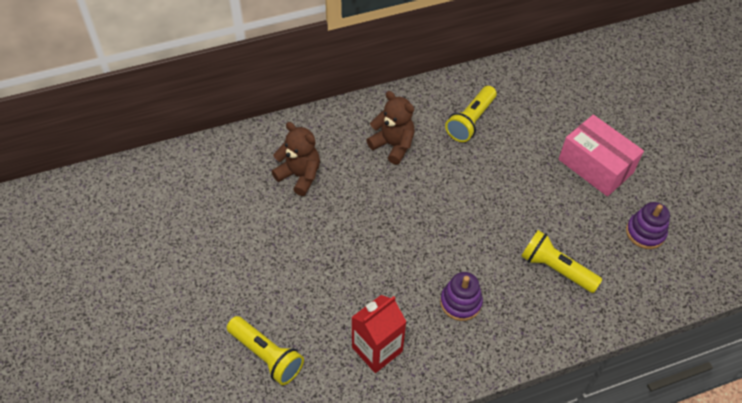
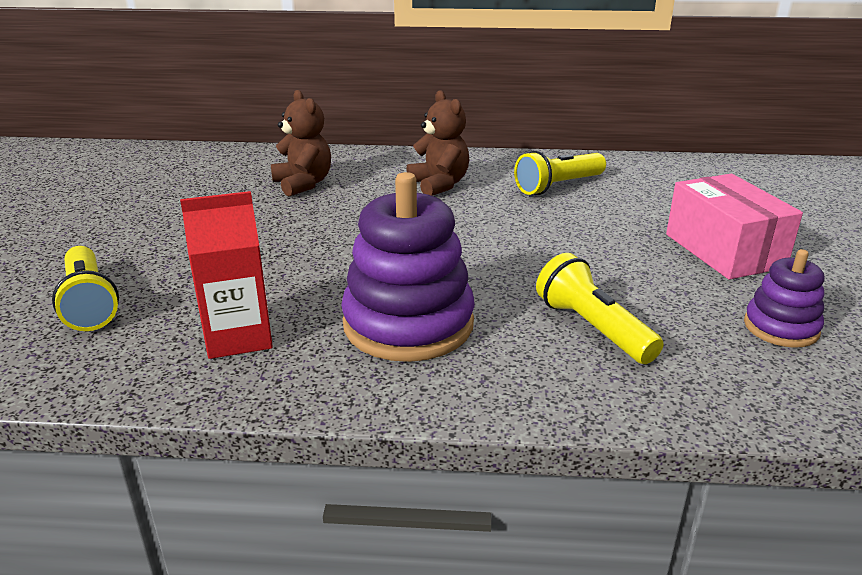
camera: 25 degrees right, 25 degrees down
purple stacking toy [440,272,483,321] -> purple stacking toy [341,172,475,362], size x1.85

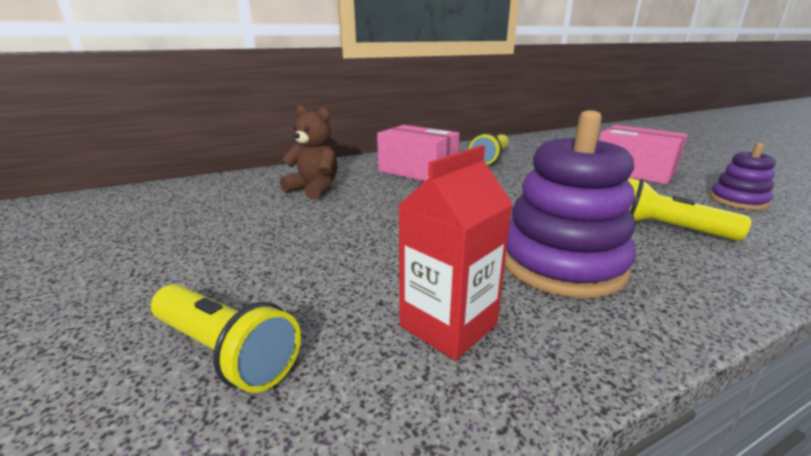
camera: 30 degrees left, 5 degrees down
brown teddy bear [407,90,469,196] -> pink box [377,125,460,181]

